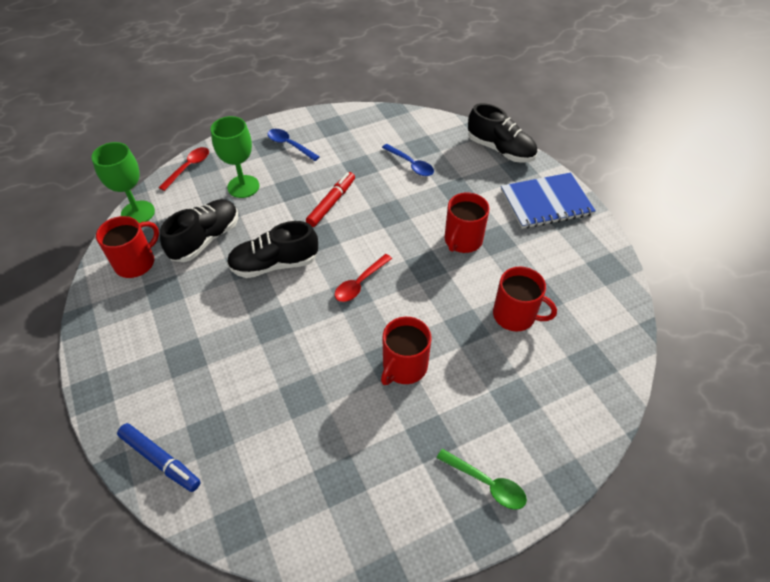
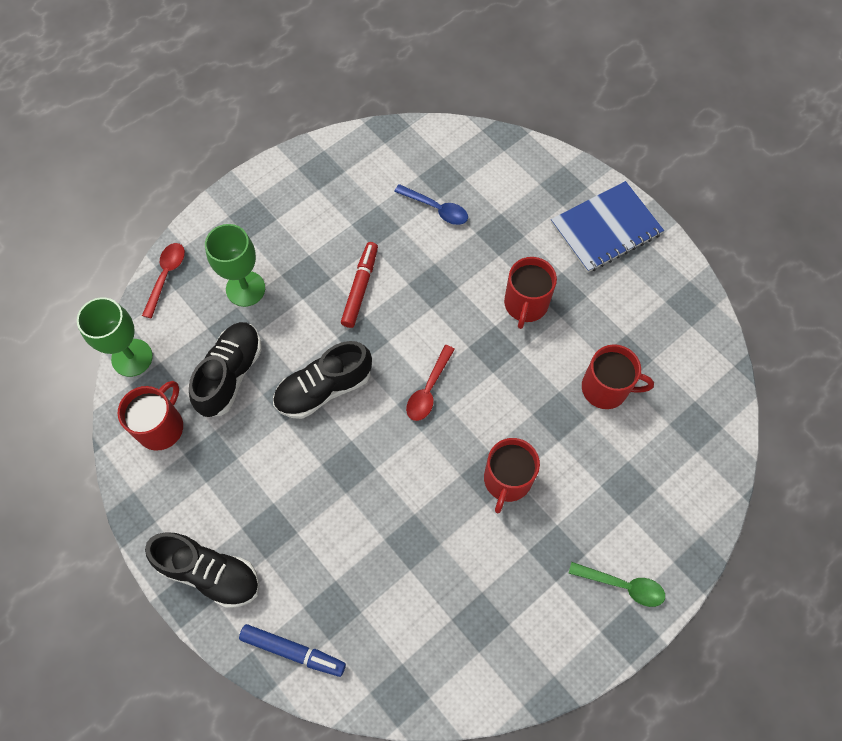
camera: 15 degrees left, 15 degrees up
blue spoon [268,129,320,161] -> none
black shoe [468,103,537,163] -> black shoe moved to [145,532,260,608]

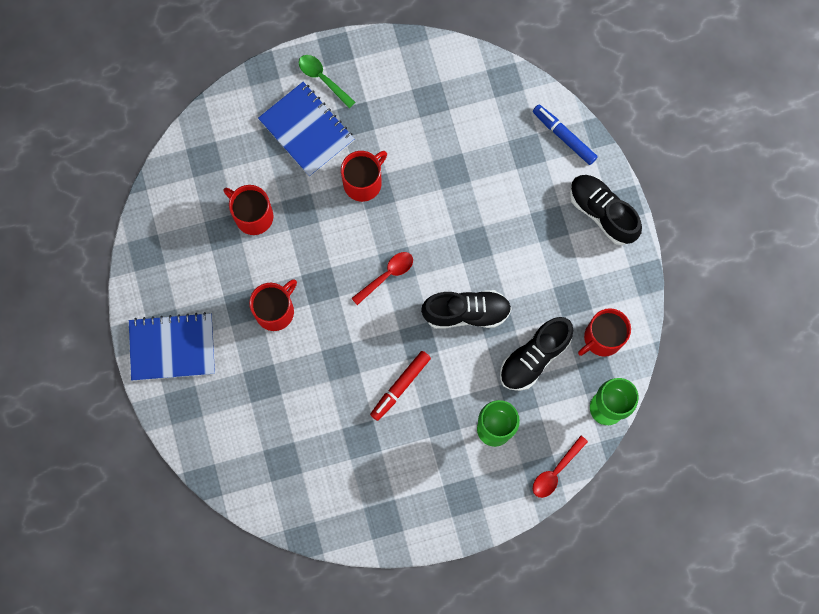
camera: 155 degrees left, 10 degrees up
blue spoon [394,184,468,225] -> none
none -> blue notebook [258,82,355,177]

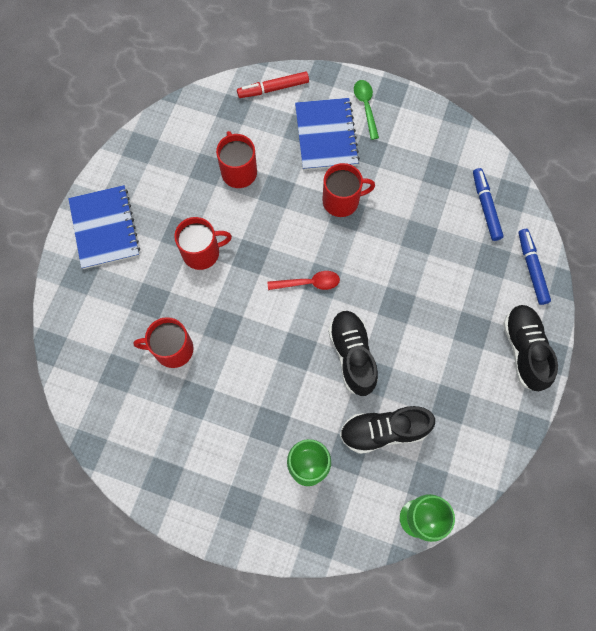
camera: 35 degrees right, 5 degrees down
blue notebook [129,312,215,381] -> blue notebook turned 45 degrees clockwise [68,185,140,269]
red marker [370,351,431,421] -> red marker moved to [237,72,309,98]
black shoe [421,290,512,329] -> black shoe turned 135 degrees counterclockwise [328,310,378,396]
red spoon [533,436,588,498] -> none
red mug [578,308,631,356] -> red mug moved to [133,317,194,368]
none -> blue marker [473,168,504,241]

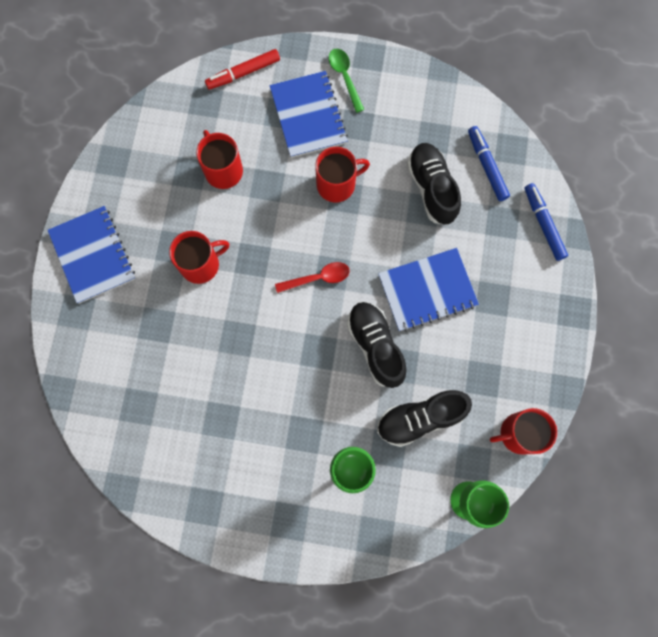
camera: 10 degrees left, 5 degrees up
red mug [133,317,194,368] -> red mug moved to [490,408,557,455]
black shoe [503,305,558,391] -> black shoe moved to [407,143,461,225]
none -> blue notebook [378,248,479,331]

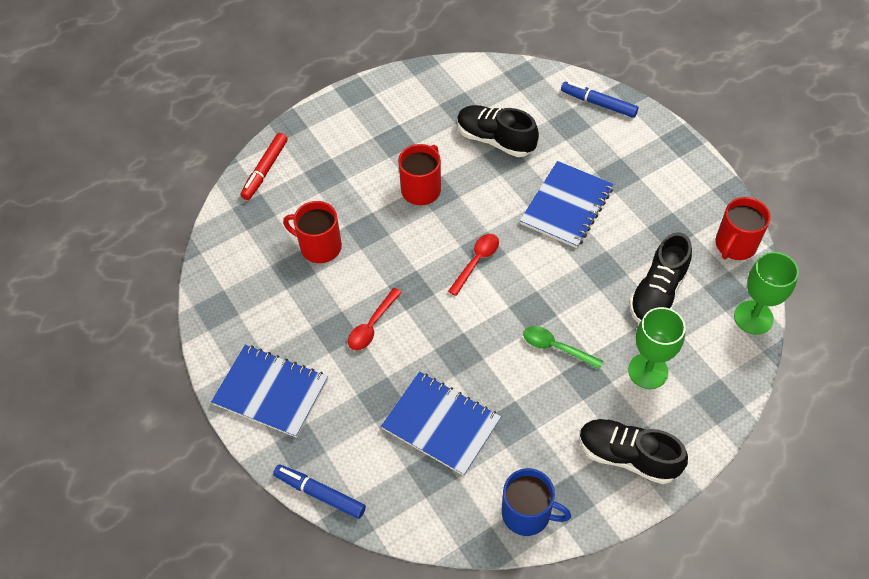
camera: 40 degrees left, 20 degrees down
red mug [169,231,229,284] -> red spoon [348,288,402,350]
blue notebook [270,71,348,158] -> blue notebook moved to [381,372,501,476]
green spoon [329,49,364,113] -> green spoon moved to [523,326,603,370]
black shoe [347,302,406,388] -> black shoe moved to [579,419,688,484]
blue marker [468,126,510,201] -> blue marker moved to [273,464,366,519]
none -> blue mug [502,468,571,536]

